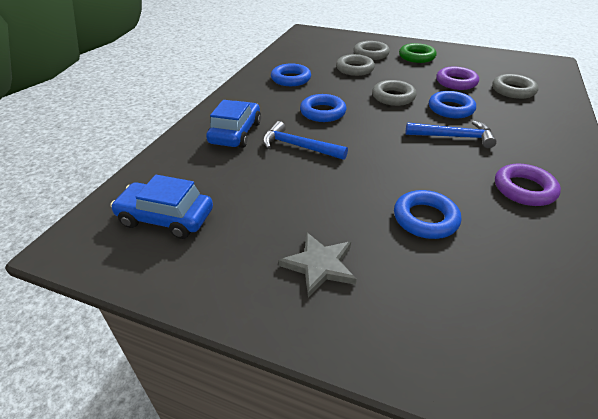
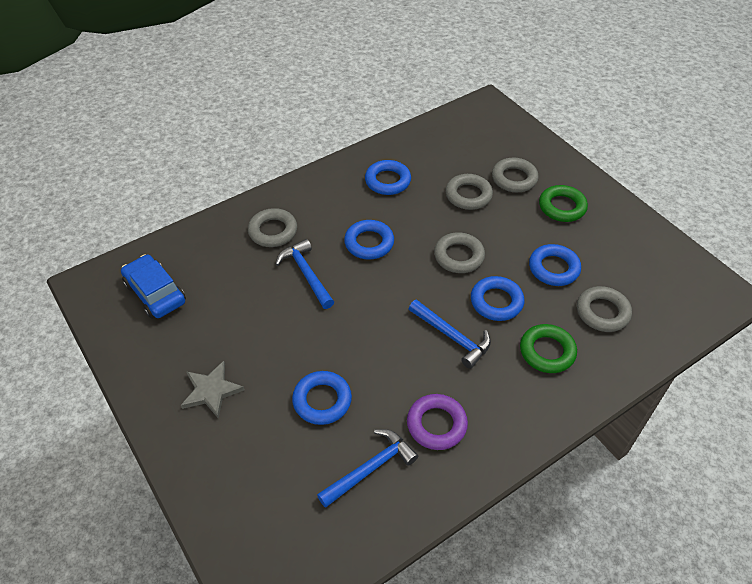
camera: 35 degrees right, 10 degrees up
blue car [206,100,261,148] -> grey ring [248,208,297,247]
purple ring [436,67,479,90] -> blue ring [529,244,581,286]
none -> blue hammer [317,429,418,508]
none -> green ring [520,324,577,373]

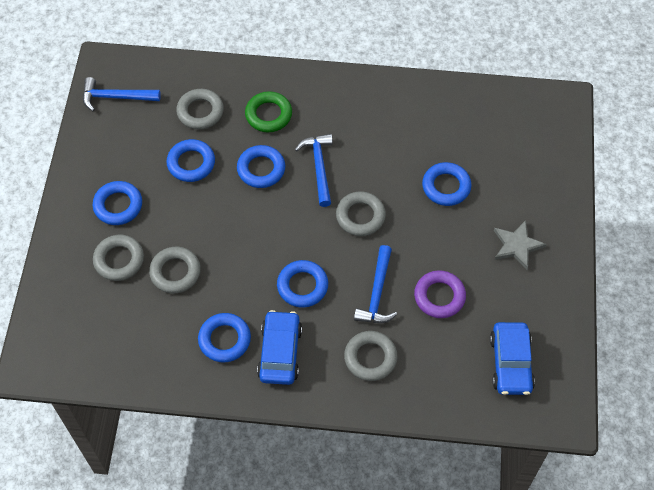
camera: 140 degrees left, 10 degrees up
blue hammer [317,429,418,508] -> blue hammer moved to [83,77,161,111]
purple ring [407,394,468,450] -> purple ring moved to [414,270,466,318]
grey ring [434,232,485,273] -> grey ring moved to [336,191,386,236]
green ring [539,185,588,222] -> blue ring [93,181,142,225]
none -> blue car [257,310,302,385]

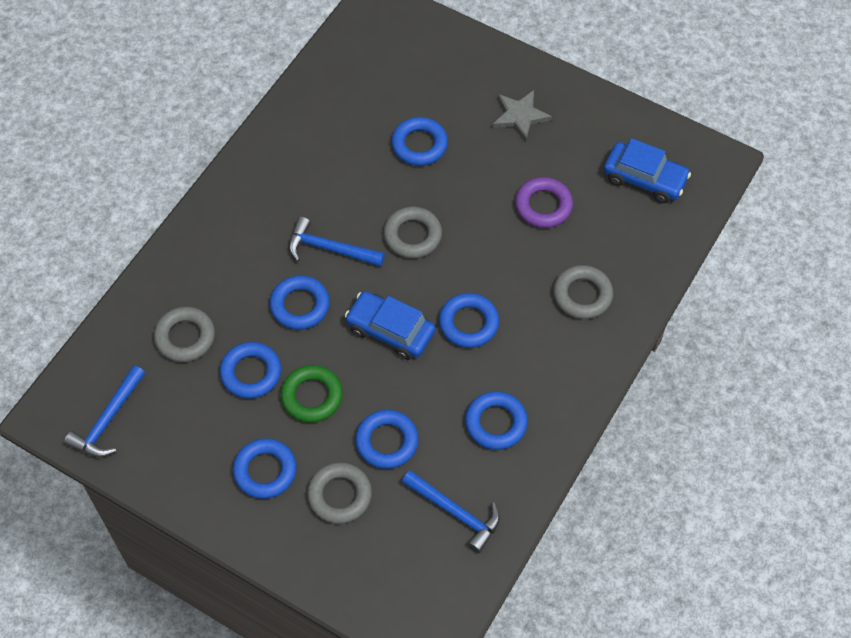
camera: 65 degrees left, 0 degrees up
grey ring [149,247,201,293] -> blue ring [355,410,418,469]
green ring [245,91,292,132] -> green ring moved to [281,365,343,423]
blue car [257,310,302,385] -> blue car moved to [345,291,436,360]
blue hammer [354,245,397,323] -> blue hammer moved to [402,470,500,553]

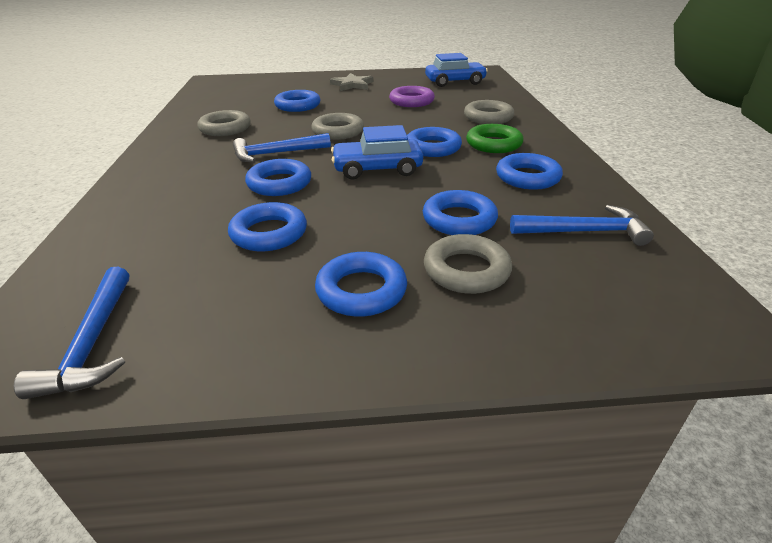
camera: 35 degrees left, 25 degrees down
grey ring [154,307,215,362] -> grey ring moved to [197,110,251,136]
green ring [281,365,343,423] -> green ring moved to [466,124,524,153]

